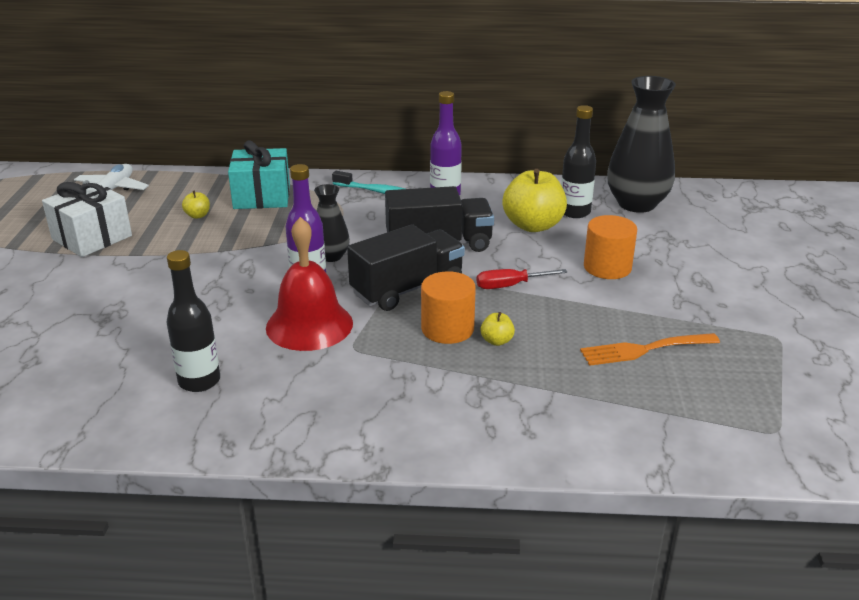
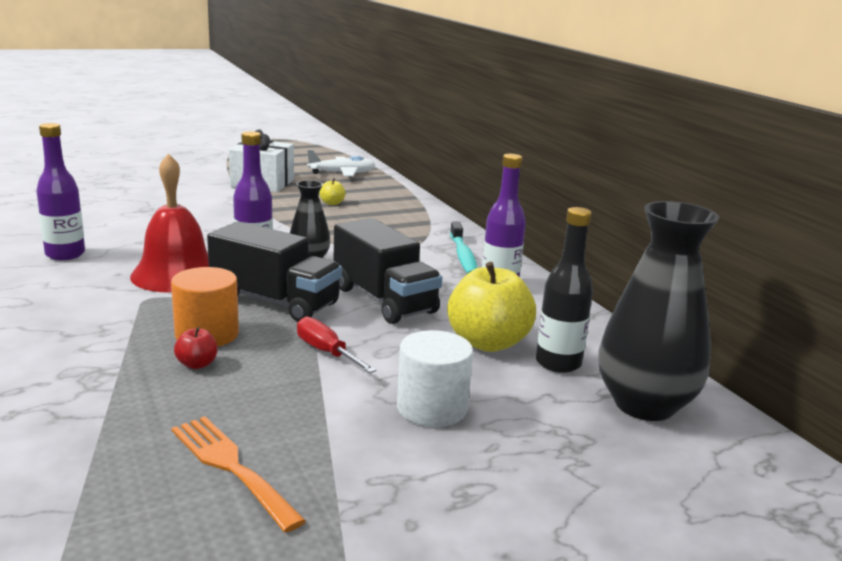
camera: 60 degrees right, 10 degrees down
black bottle [166,250,220,392] -> purple bottle [36,123,85,260]
turquoise gift [228,141,290,209] -> none
yellow apple [480,312,515,346] -> red apple [174,327,217,369]
orange cylinder [584,215,637,279] -> white cylinder [397,330,473,427]

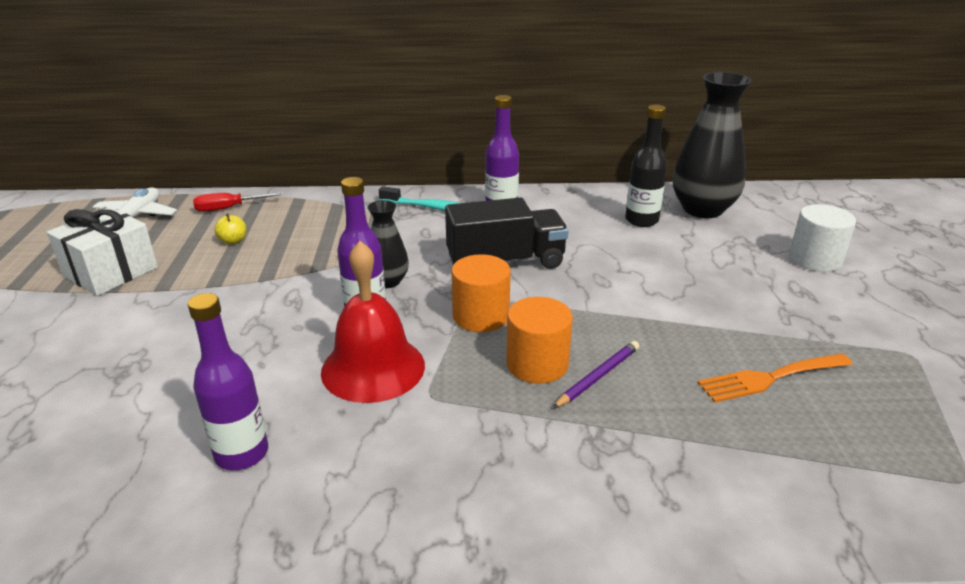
camera: 65 degrees left, 10 degrees up
red apple [174,327,217,369] -> purple pencil [552,341,639,409]
black truck [207,221,342,322] -> orange cylinder [451,254,511,332]
red screwdriver [297,317,377,373] -> red screwdriver moved to [193,192,281,212]
white cylinder [397,330,473,427] -> white cylinder moved to [789,204,856,272]
yellow apple [447,262,536,352] -> none

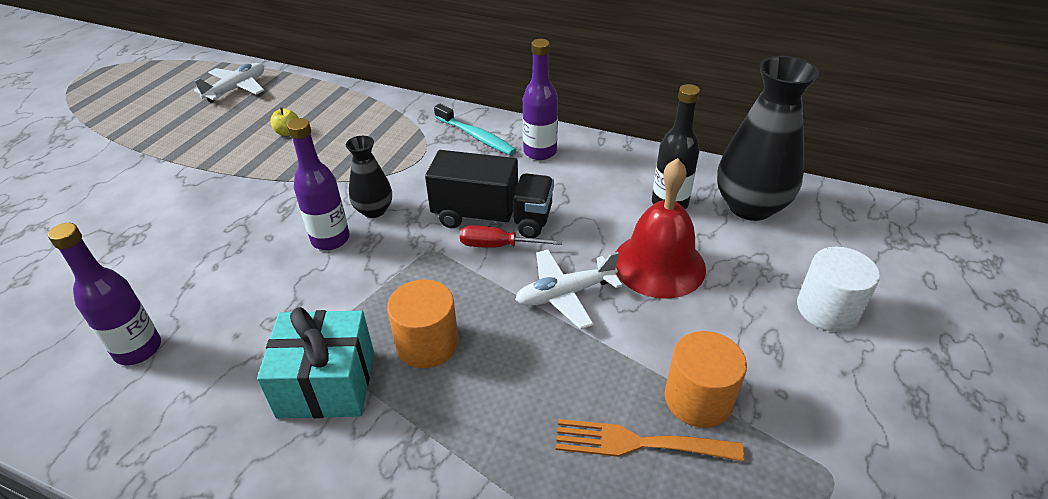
camera: 25 degrees right, 10 degrees up
white gift [47,207,158,296] -> none
red screwdriver [193,192,281,212] -> red screwdriver moved to [460,225,562,248]
red bell [321,241,425,403] -> red bell moved to [616,158,706,299]
orange cylinder [451,254,511,332] -> orange cylinder moved to [665,331,747,428]
purple pencil [552,341,639,409] -> none
none -> turquoise gift [257,307,374,418]
none -> white plane [515,249,623,330]

